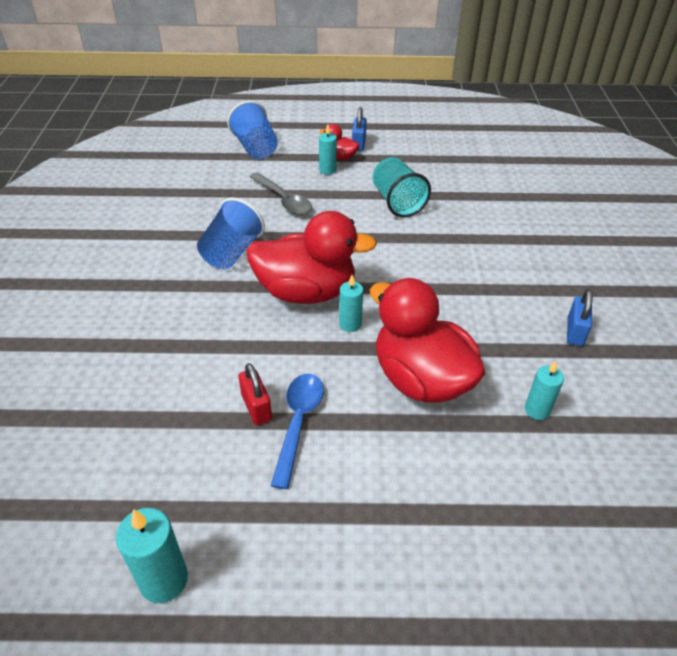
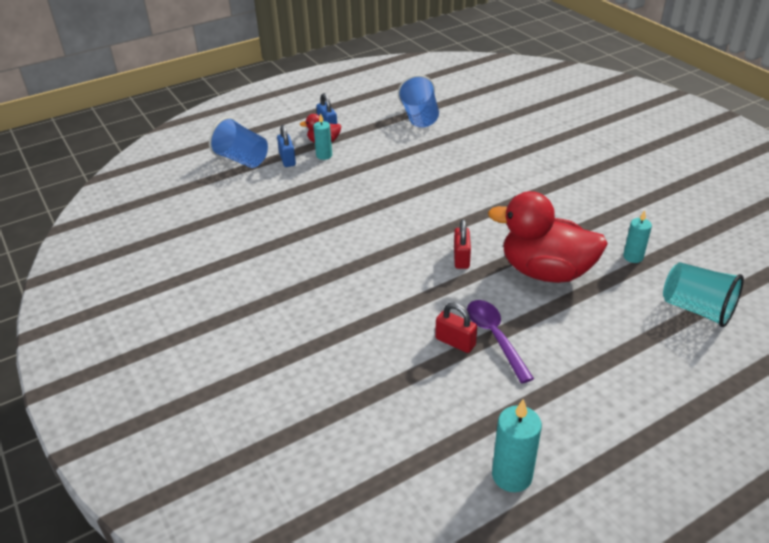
camera: 30 degrees left, 5 degrees down
blue cup [197,198,265,269] -> blue cup moved to [398,75,439,128]
red duck [246,211,377,304] -> none
grey spoon [249,172,312,215] -> none
blue spoon [271,374,324,489] -> purple spoon [467,300,534,383]
turquoise candle [339,275,363,332] -> red padlock [454,219,471,269]
turquoise cup [372,157,431,217] -> turquoise cup moved to [663,262,744,327]
blue padlock [567,289,593,346] -> blue padlock moved to [277,125,296,167]

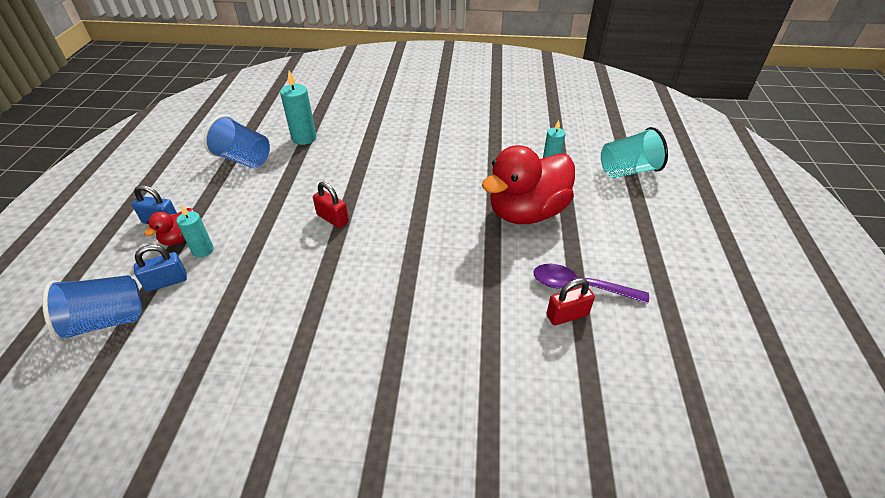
camera: 55 degrees left, 5 degrees up
blue padlock [277,125,296,167] -> blue padlock turned 45 degrees counterclockwise [134,244,187,292]
red padlock [454,219,471,269] -> red padlock moved to [313,182,349,228]
turquoise candle [492,399,542,492] -> turquoise candle moved to [280,70,316,145]

